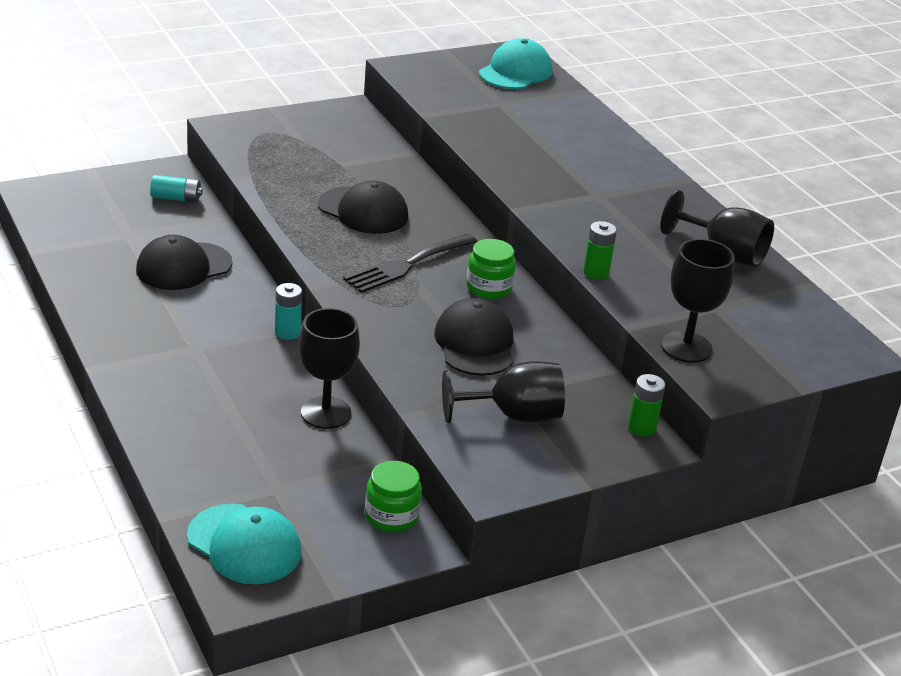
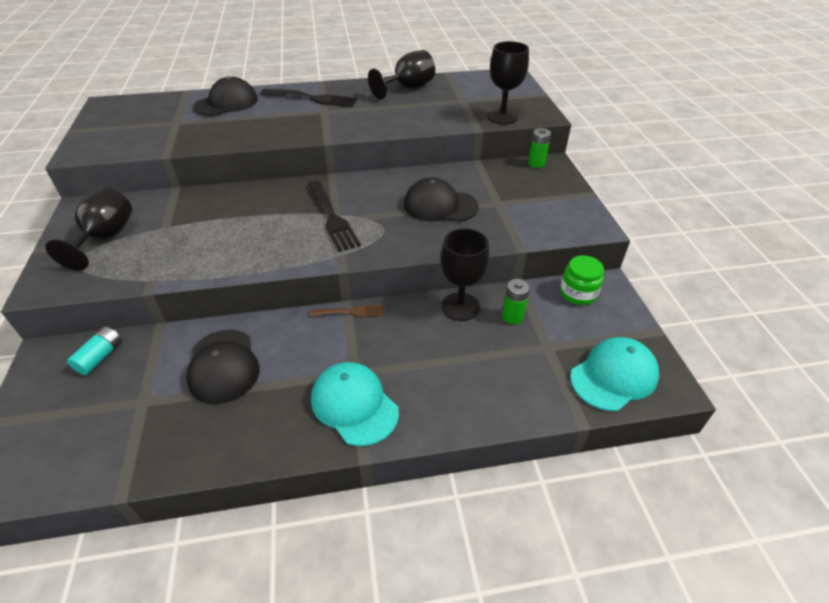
camera: 70 degrees left, 10 degrees up
turquoise battery [275,283,302,340] -> brown fork [310,305,385,317]
black cap [318,180,409,234] -> black cap moved to [193,77,258,116]
black goblet [442,361,565,423] -> black goblet moved to [45,187,132,271]
green jar [466,239,516,299] -> none
turquoise cap [479,38,552,89] -> turquoise cap moved to [311,362,399,446]
green battery [583,221,617,280] -> green battery moved to [502,279,530,324]
none -> black fork [260,88,358,107]

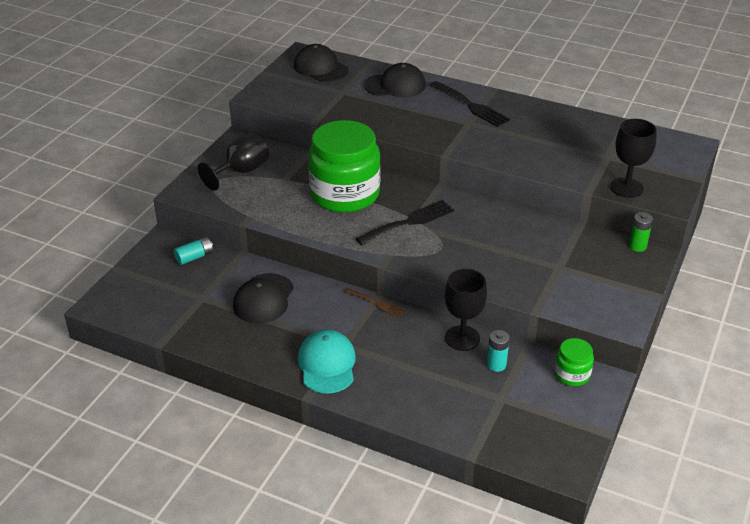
camera: 35 degrees right, 5 degrees down
black fork [308,181,361,252] -> black fork turned 135 degrees counterclockwise [356,200,454,245]
black goblet [368,50,435,100] -> none
black cap [404,177,479,222] -> black cap moved to [294,44,349,82]
green battery [502,279,530,324] -> turquoise battery [487,330,510,372]
turquoise cap [570,337,659,411] -> none
none -> green jar [308,120,381,213]

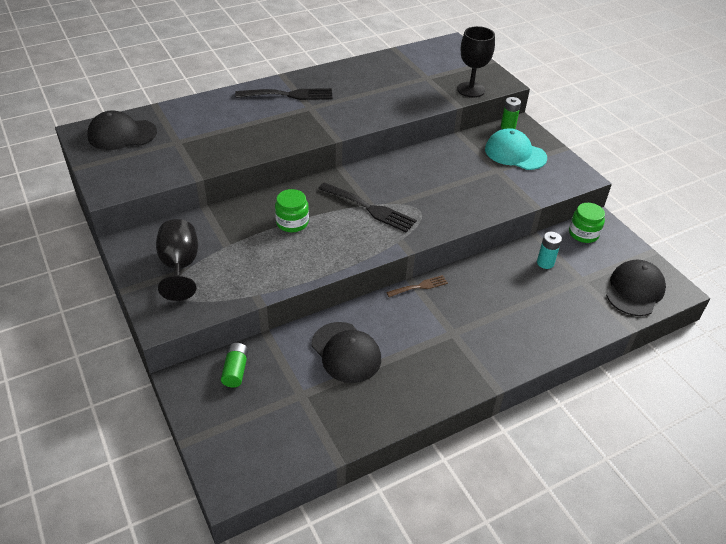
camera: 55 degrees left, 5 degrees up
turquoise battery [174,237,213,265] -> green battery [221,343,248,388]
turquoise cap [298,330,356,393] -> turquoise cap moved to [485,128,547,170]
green jar [308,120,381,213] -> green jar [275,189,309,232], size x0.45
black fork [356,200,454,245] -> black fork turned 120 degrees clockwise [318,182,417,233]
black cap [364,63,426,97] -> black cap moved to [606,260,666,316]
black goblet [445,269,487,351] -> none

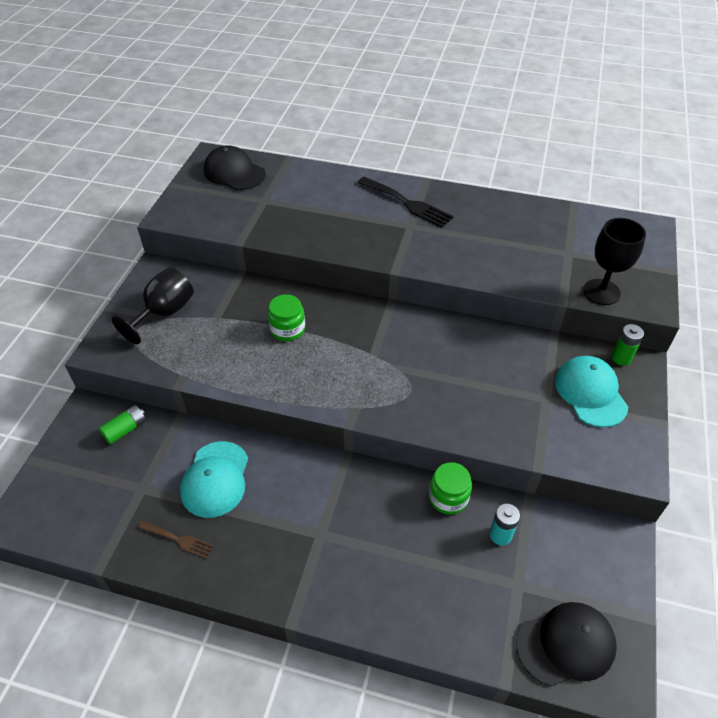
camera: 45 degrees right, 5 degrees up
black cap [312,322,381,383] -> turquoise cap [180,441,248,518]
black fork [318,182,417,233] -> none
brown fork [386,275,448,297] -> brown fork moved to [138,521,214,559]
green jar [569,203,605,243] -> green jar moved to [429,462,472,515]

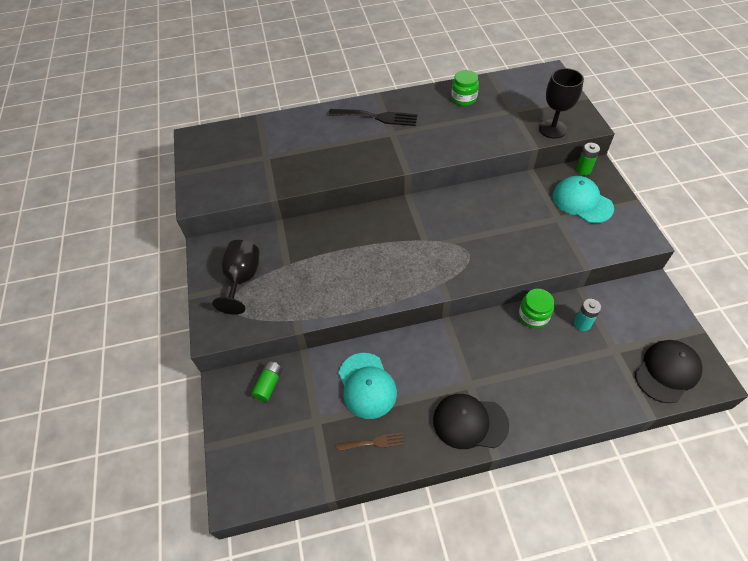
camera: 25 degrees left, 5 degrees up
black cap [204,145,266,190] -> black cap moved to [433,394,509,449]
green jar [268,294,305,341] -> green jar moved to [451,70,479,106]

